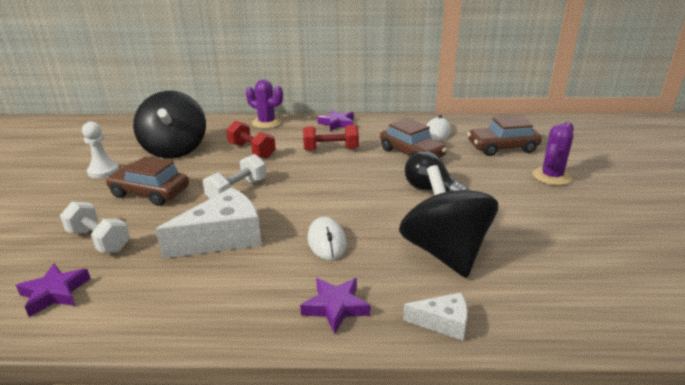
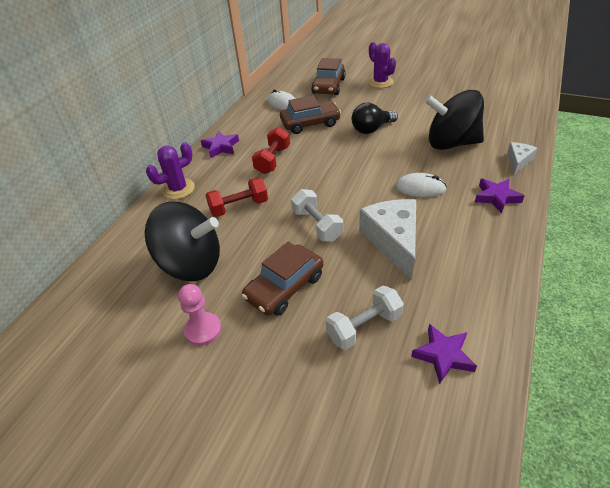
camera: 65 degrees left, 15 degrees up
white pawn [82,121,119,178] -> pink pawn [178,284,221,346]

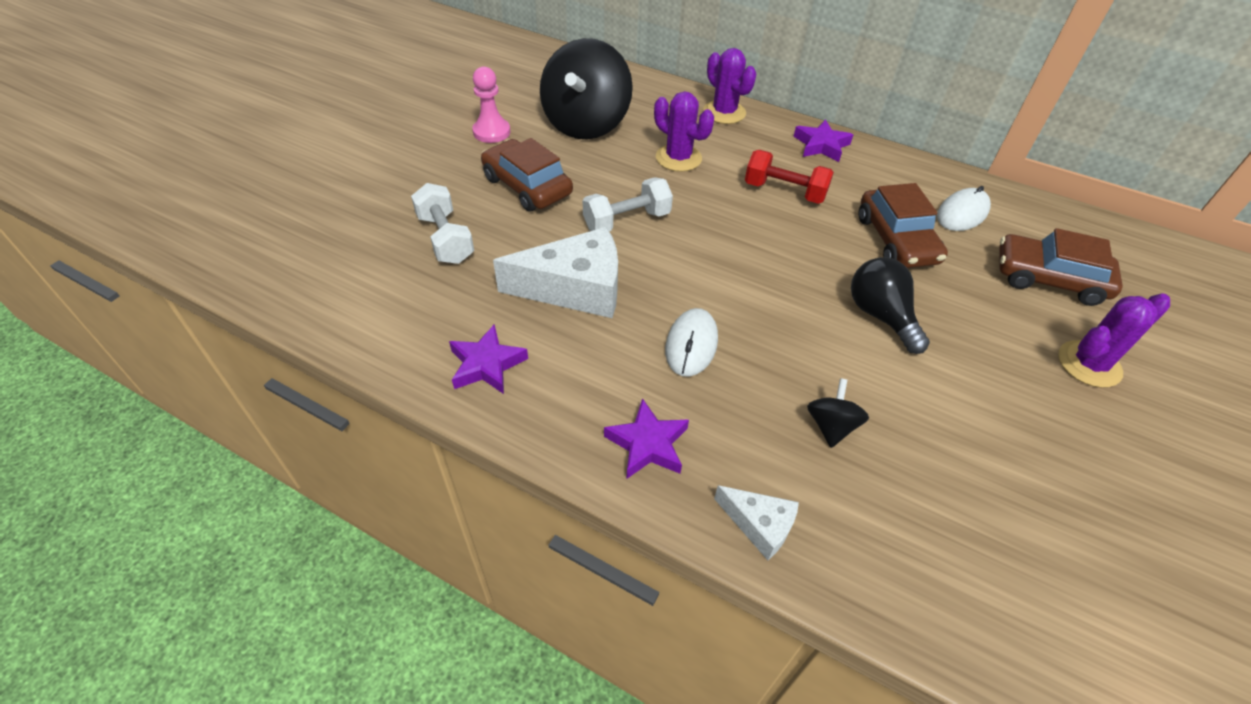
camera: 90 degrees right, 5 degrees up
red dumbbell [205,178,268,217] -> purple cactus [654,91,714,172]
purple star [411,324,477,384] -> purple star moved to [449,324,528,394]
black spinning top [424,90,484,150] -> black spinning top [807,378,869,448], size x0.43

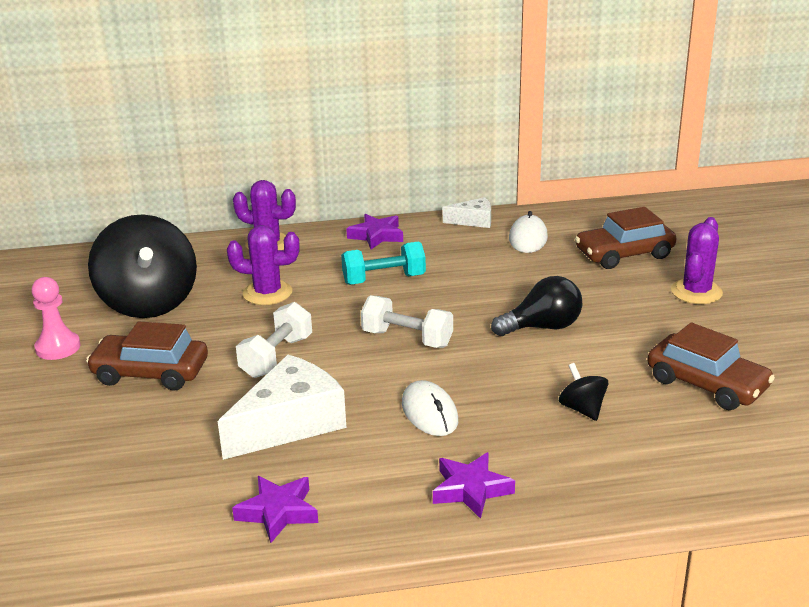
camera: 35 degrees left, 20 degrees down
white dumbbell [411,183,474,264] -> white dumbbell moved to [361,295,453,348]
white cheese [714,485,799,560] -> white cheese moved to [443,197,491,228]
red dumbbell [745,150,834,204] -> turquoise dumbbell [341,241,426,285]
black light bulb [851,257,930,354] -> black light bulb turned 135 degrees clockwise [491,276,582,336]
brown car [859,183,948,268] -> brown car moved to [647,322,775,410]

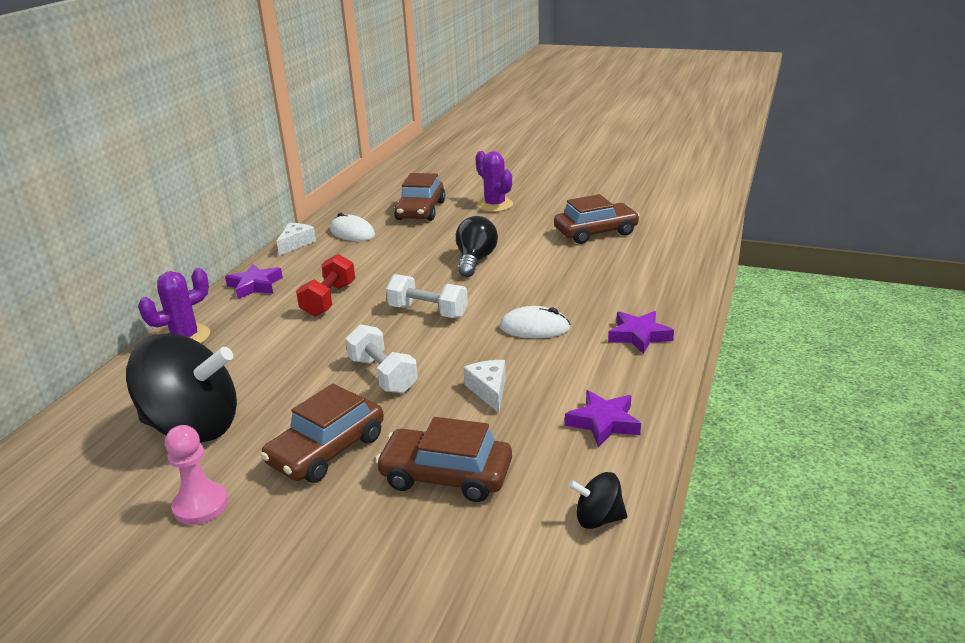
camera: 60 degrees left, 0 degrees up
white cheese [218,355,346,460] -> white cheese [463,360,506,413], size x0.52
purple cactus [227,225,300,305] -> none
turquoise dumbbell [341,241,426,285] -> red dumbbell [296,254,355,316]
white dumbbell [361,295,453,348] -> white dumbbell turned 60 degrees clockwise [386,274,468,318]
black spinning top [559,363,608,421] -> black spinning top moved to [569,472,627,529]
none -> brown car [375,417,512,502]

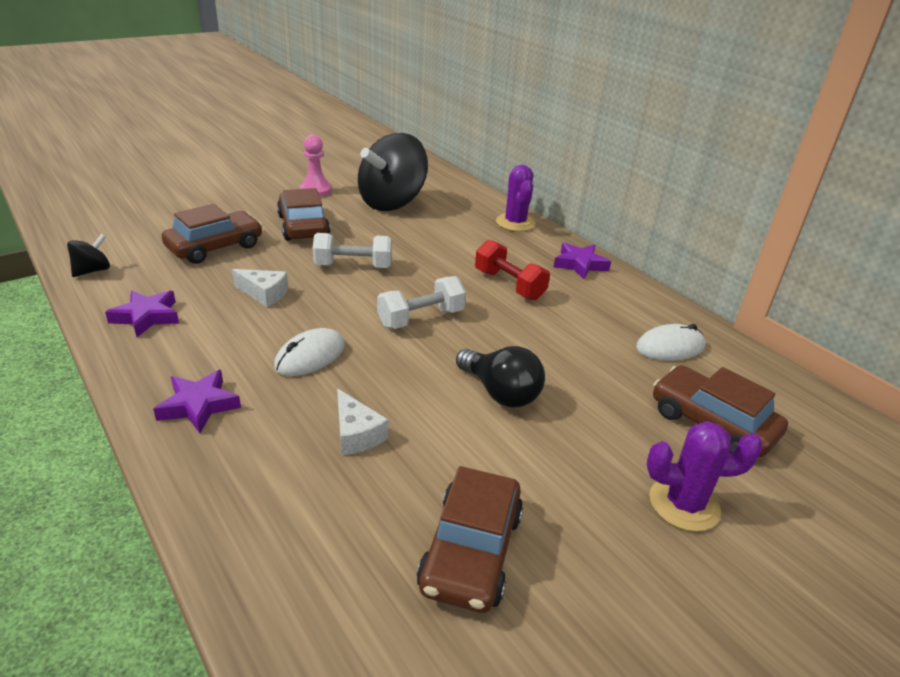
camera: 120 degrees right, 5 degrees up
white cheese [277,223,316,256] -> white cheese moved to [337,389,388,455]

